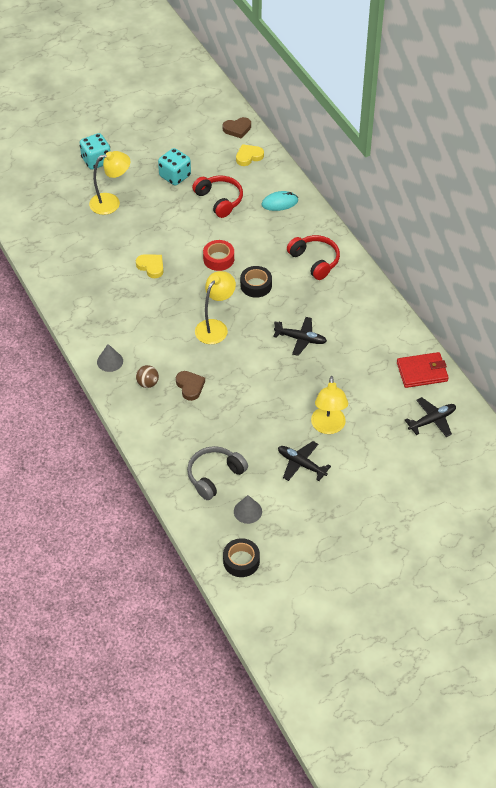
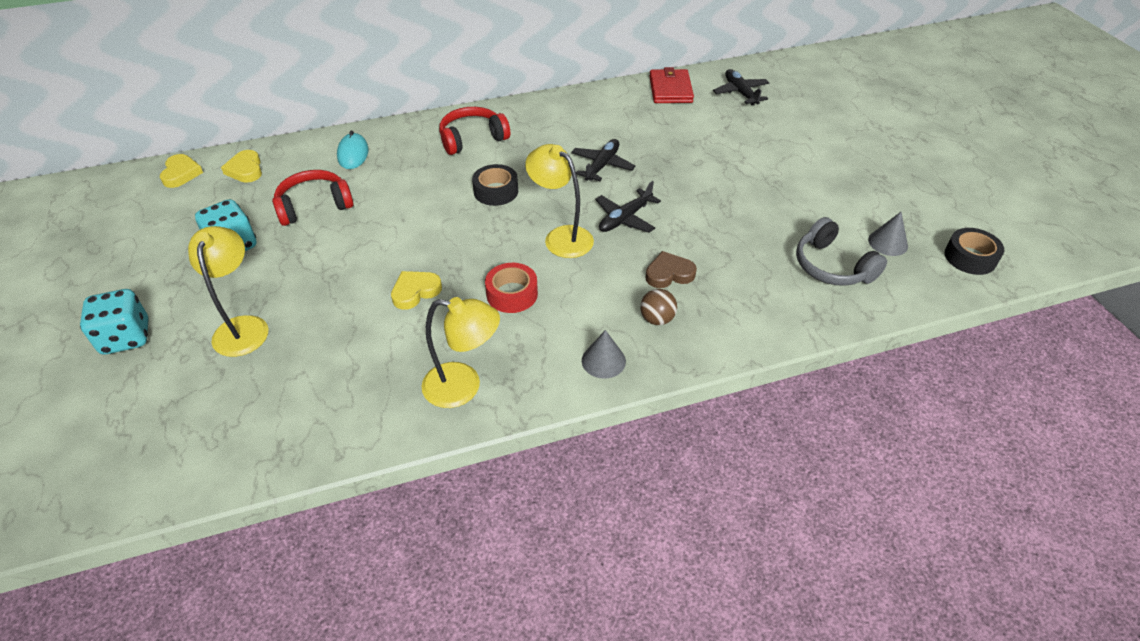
camera: 80 degrees left, 5 degrees down
red tape [203,240,234,271] -> red tape moved to [485,263,538,313]
brown heart [223,117,251,139] -> yellow heart [160,154,203,188]
black plane [278,441,331,481] -> black plane moved to [595,181,661,233]
yellow lamp [311,376,348,434] -> yellow lamp moved to [421,297,500,408]

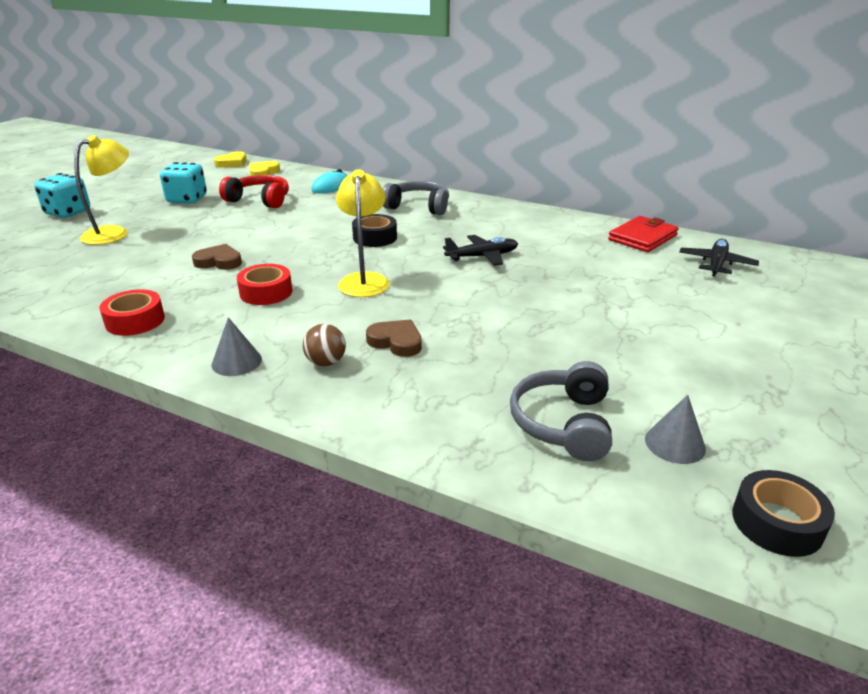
camera: 45 degrees right, 15 degrees down
yellow heart [391,271,442,310] -> brown heart [192,244,242,270]
yellow lamp [421,297,500,408] -> red tape [100,289,165,336]
red headphones [439,107,510,155] -> grey headphones [383,181,449,215]
black plane [595,181,661,233] -> none

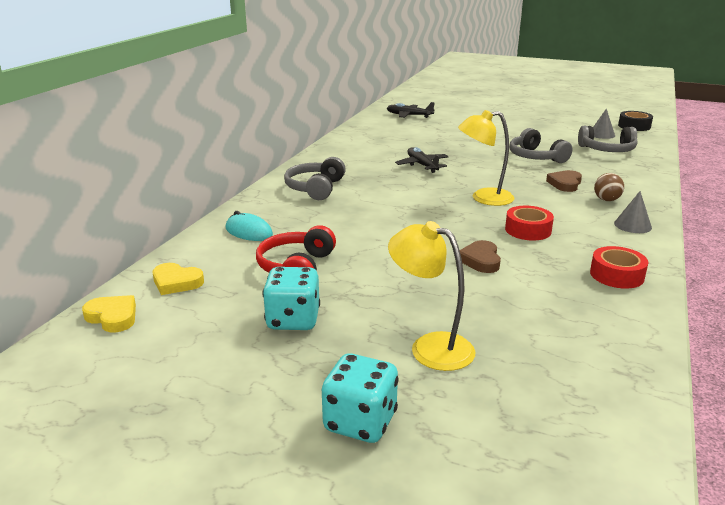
camera: 95 degrees left, 5 degrees down
black tape [352,214,397,247] -> none
red wallet [608,216,679,252] -> none
none -> grey headphones [509,128,572,163]

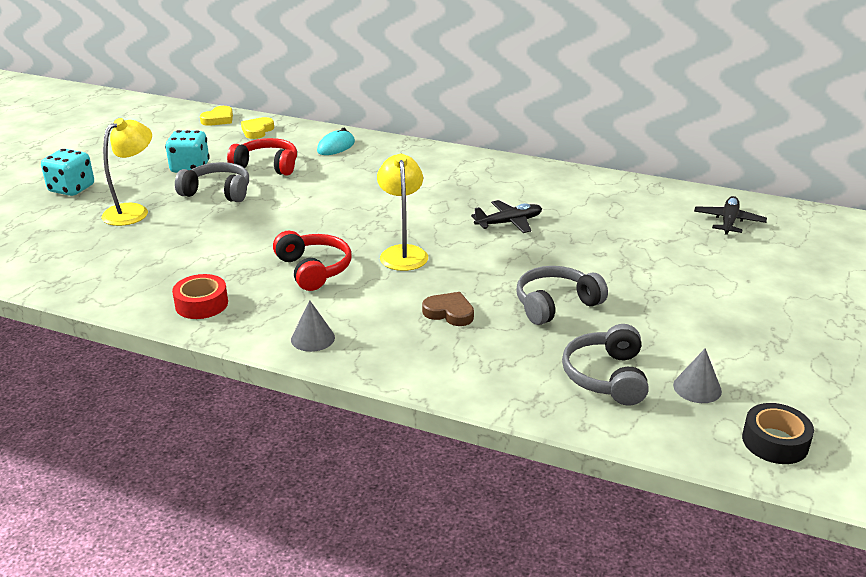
camera: 90 degrees right, 5 degrees up
grey headphones [284,157,346,200] -> grey headphones moved to [175,162,249,202]
brown heart [459,240,501,273] -> none
red tape [505,206,554,241] -> red headphones [273,231,351,291]
brown ball [594,173,624,201] -> none

